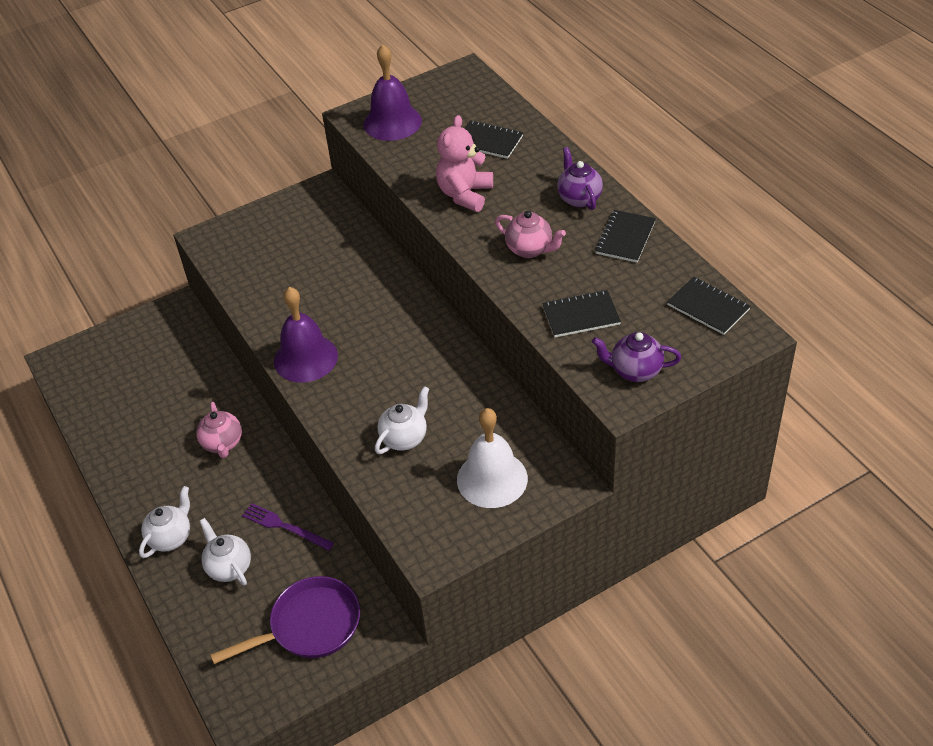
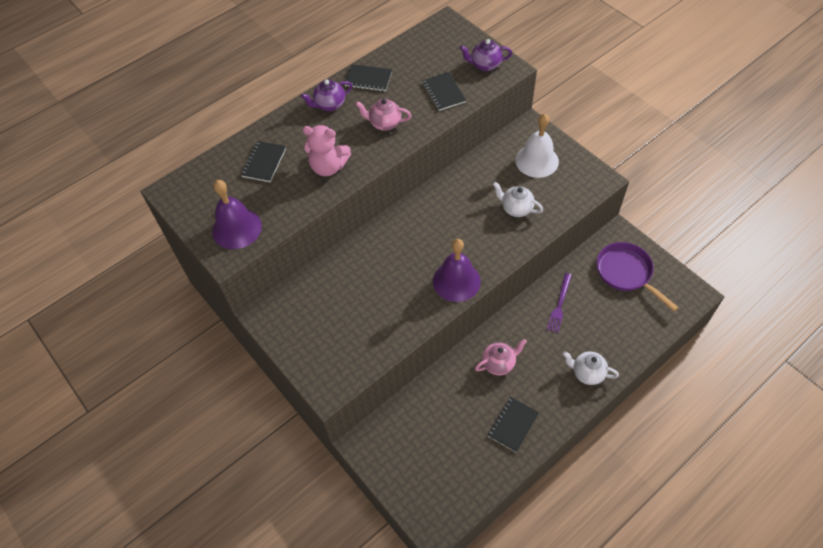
camera: 100 degrees left, 10 degrees up
white teapot [200,518,251,586] -> none
pink teapot [495,211,566,258] -> pink teapot turned 105 degrees counterclockwise [355,99,412,131]
purple teapot [592,332,681,382] -> purple teapot turned 90 degrees clockwise [460,39,512,71]
black notebook [667,277,751,335] -> black notebook moved to [488,397,539,452]

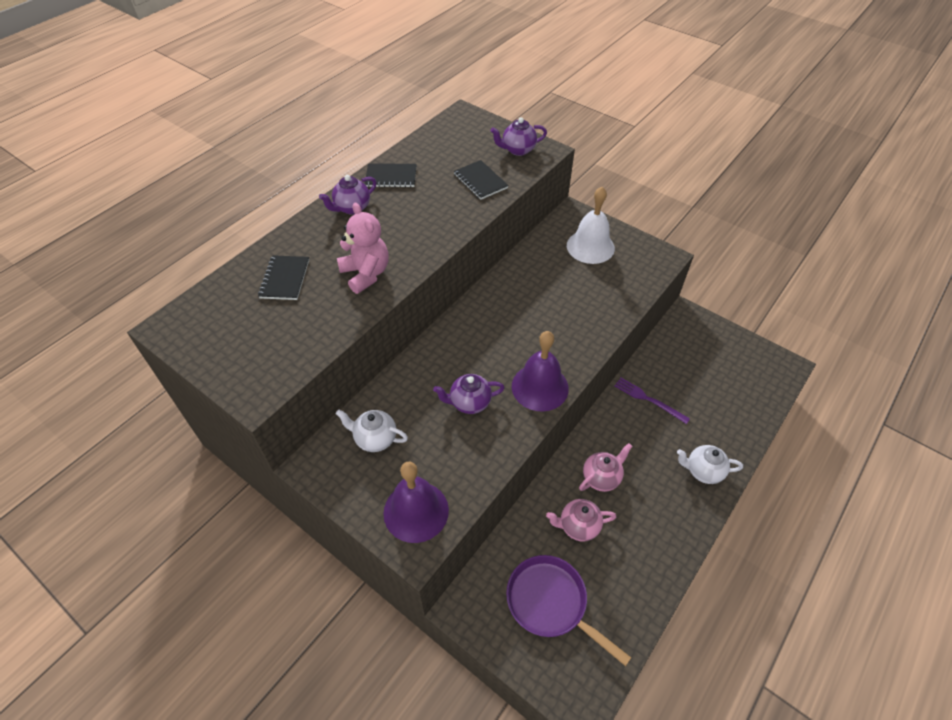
camera: 15 degrees left, 5 degrees down
purple bell [212,180,262,249] -> purple bell moved to [383,462,449,543]
pink teddy bear [302,125,351,176] -> pink teddy bear turned 120 degrees counterclockwise [337,203,389,294]
pink teapot [355,99,412,131] -> pink teapot moved to [546,499,616,542]
black notebook [488,397,539,452] -> none
white teapot [493,182,543,217] -> white teapot moved to [336,409,408,452]
purple fork [547,273,572,333] -> purple fork turned 120 degrees clockwise [614,378,690,424]
purple pan [597,242,679,311] -> purple pan moved to [506,555,631,666]
none -> purple teapot [433,374,505,414]

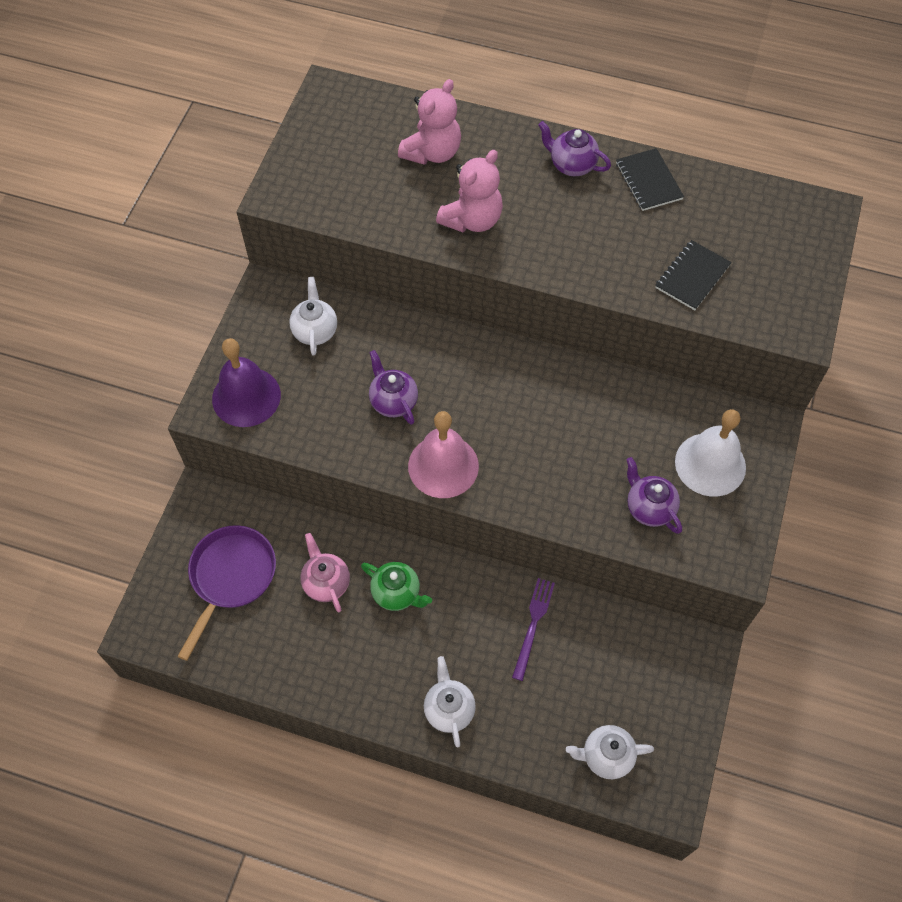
camera: 70 degrees right, 10 degrees up
black notebook [258,255,309,300] -> pink teddy bear [398,79,461,165]
purple teapot [490,117,547,156] -> purple teapot moved to [627,457,682,534]
purple bell [512,331,569,412] -> pink bell [408,411,479,498]
pink teapot [579,443,632,492] -> green teapot [361,562,432,611]
none -> white teapot [566,725,654,779]

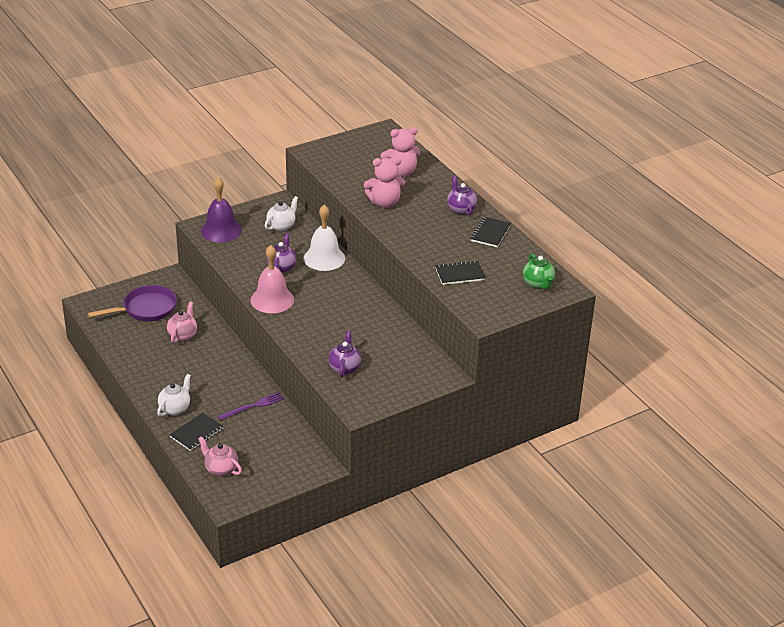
camera: 40 degrees right, 25 degrees down
green teapot [361,562,432,611] -> green teapot moved to [523,254,555,289]
white teapot [566,725,654,779] -> pink teapot [198,436,242,477]
white bell [675,409,746,497] -> white bell moved to [303,205,345,271]
none -> black notebook [170,413,224,451]

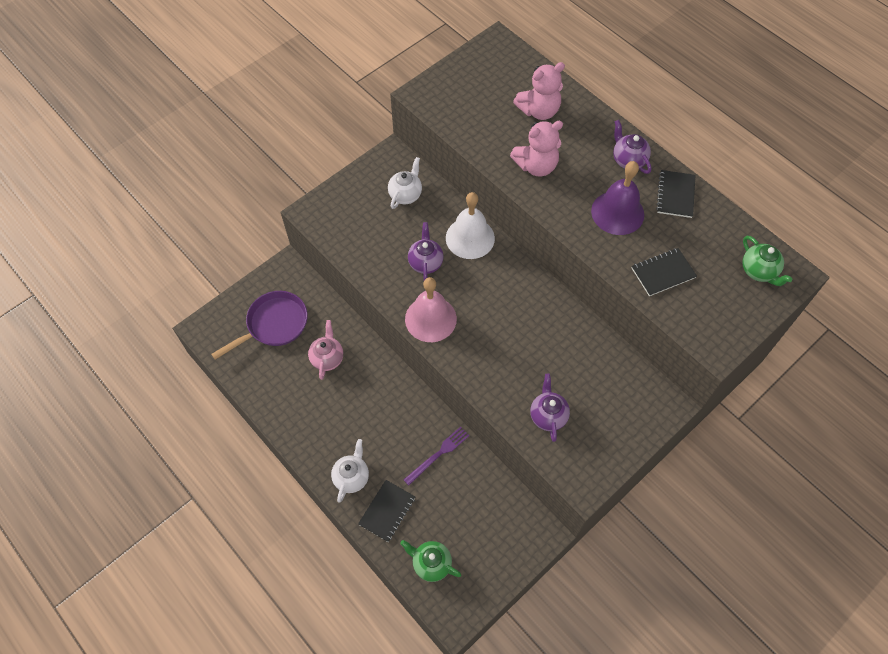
camera: 10 degrees left, 25 degrees up
pink teapot [198,436,242,477] -> green teapot [400,540,461,582]
purple bell [201,177,242,242] -> purple bell moved to [591,161,644,235]

